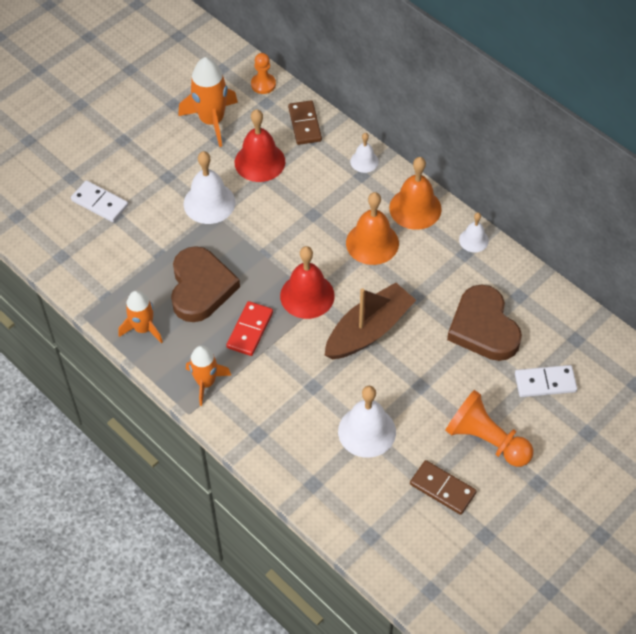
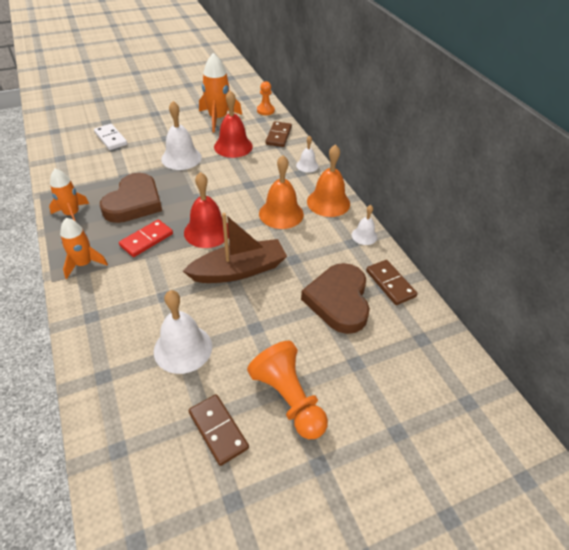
camera: 20 degrees right, 10 degrees down
white domino [515,365,577,397] -> none
none -> brown domino [366,260,417,305]

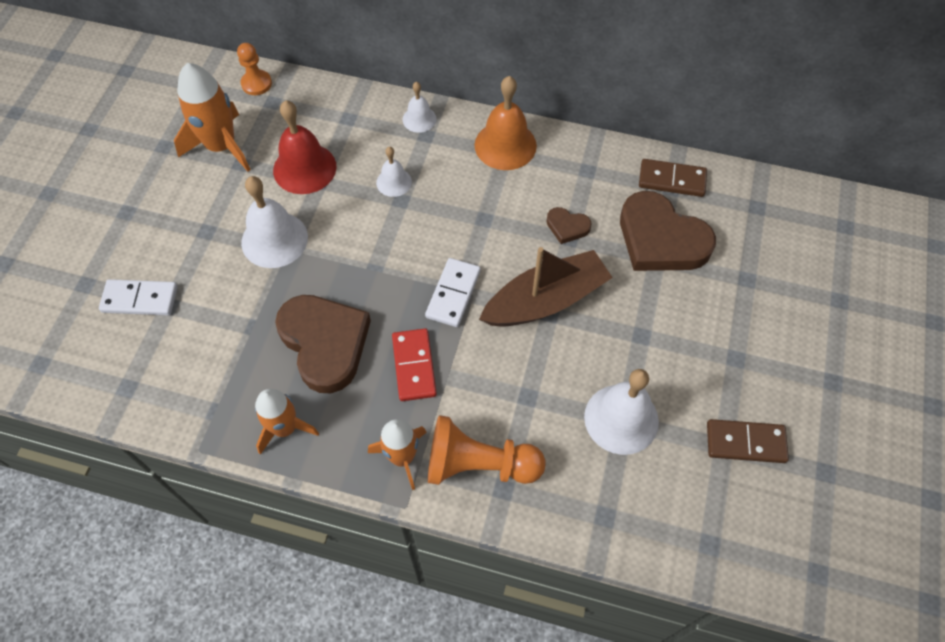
camera: 50 degrees left, 15 degrees up
brown boat [183,213,287,283] -> brown boat turned 45 degrees clockwise [479,247,613,327]
red bell [184,172,229,248] -> white domino [425,258,481,327]
orange pawn [247,341,328,439] -> orange pawn moved to [428,415,546,485]
orange bell [259,155,304,229] -> none
brown domino [266,121,292,147] -> none
white bell [352,205,378,245] -> white bell moved to [376,147,412,197]
none -> brown heart [546,207,592,244]

